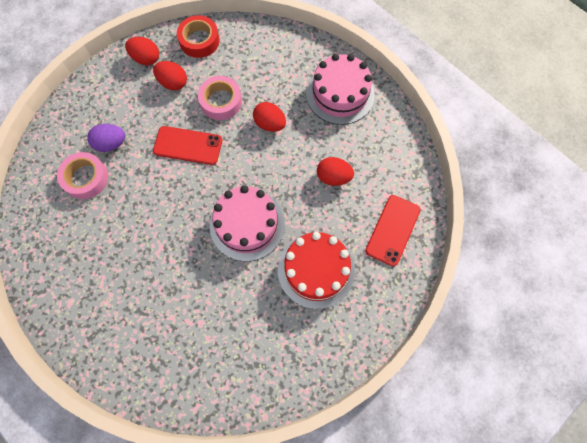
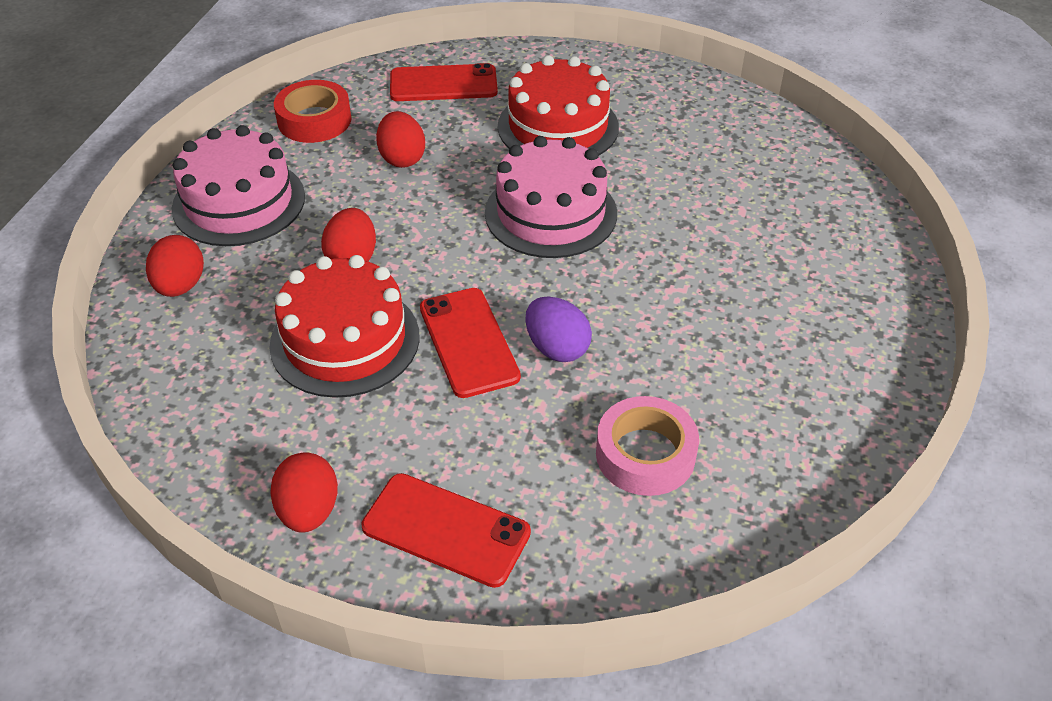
camera: 120 degrees left, 25 degrees down
purple egg [87,124,125,152] -> purple egg moved to [525,296,592,362]
red egg [153,61,187,90] -> red egg moved to [146,235,204,297]
red tape [177,15,220,58] -> red tape moved to [274,80,351,143]
pink tape [198,76,242,120] -> red cake [269,255,419,398]
none -> red phone [361,473,531,588]

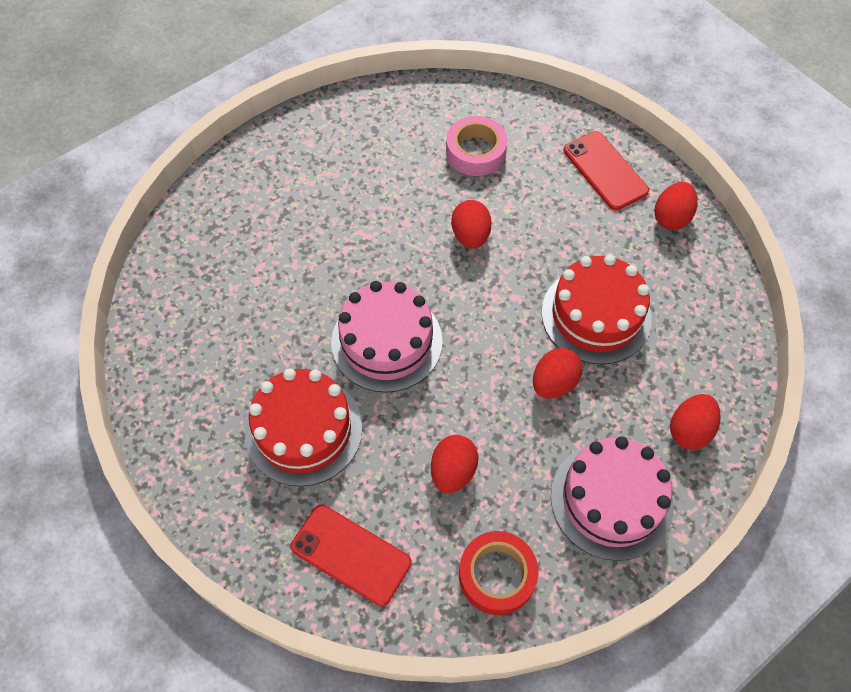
camera: 145 degrees left, 15 degrees up
red phone [420,288,521,398] -> none
purple egg [525,296,592,362] -> red egg [451,200,492,249]

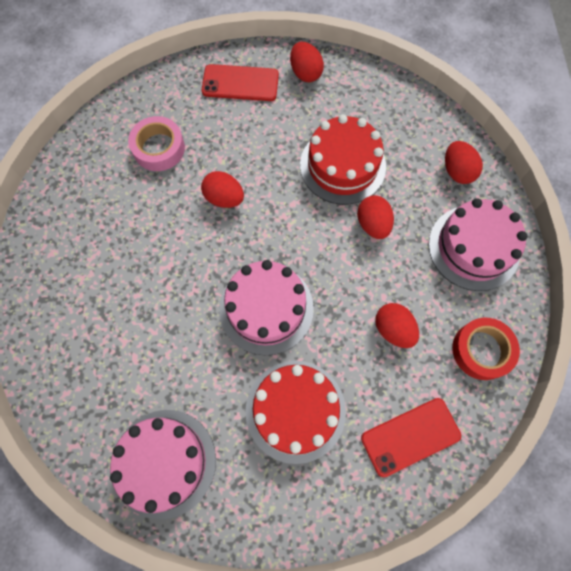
camera: 55 degrees left, 10 degrees up
none -> pink cake [110,410,216,519]

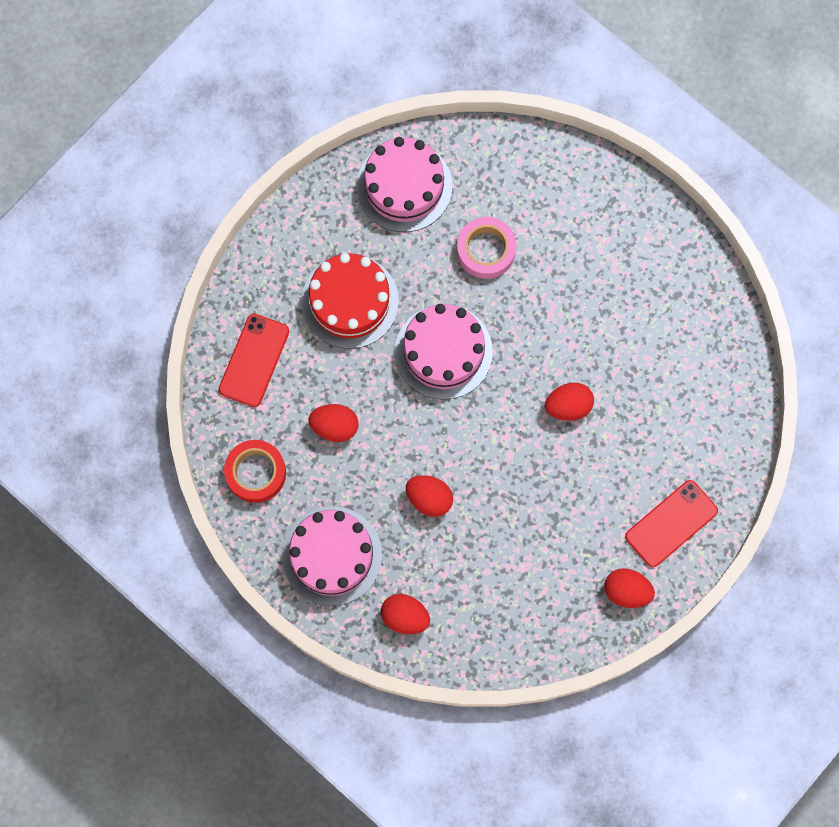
camera: 135 degrees right, 5 degrees up
pink tape [128,116,185,171] -> pink tape moved to [457,217,516,279]
red cake [300,114,386,205] -> none

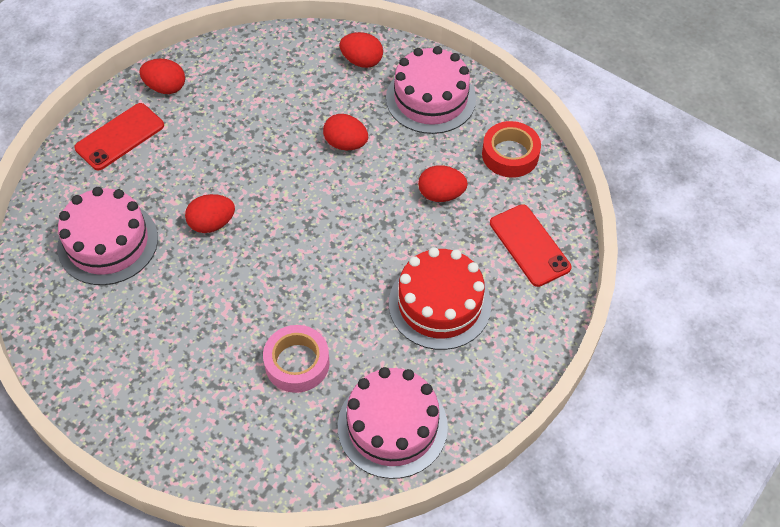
camera: 175 degrees right, 20 degrees down
red phone [219,313,289,407] -> red phone turned 45 degrees counterclockwise [490,204,572,287]
pink cake [395,304,493,400] -> pink cake moved to [57,187,158,285]

